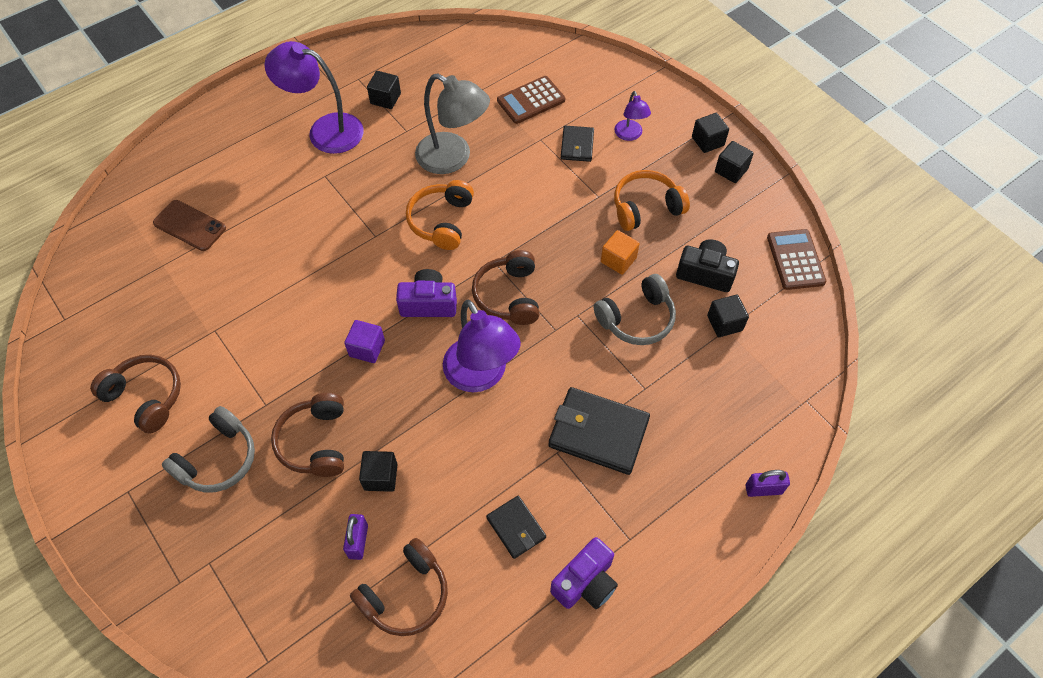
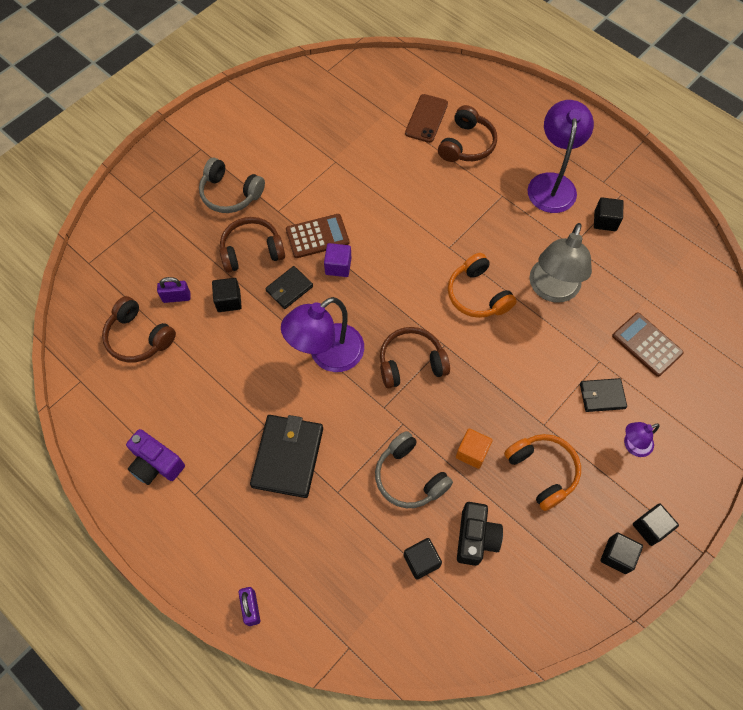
camera: 80 degrees right, 5 degrees up
brown headphones [90,355,181,434] -> brown headphones moved to [438,105,497,162]
purple camera [396,269,457,317] -> none
orange headphones [406,180,474,250] -> orange headphones turned 120 degrees counterclockwise [448,253,517,318]
black wallet [486,496,546,559] -> black wallet moved to [265,266,313,309]
brown calculator [767,229,827,290] -> brown calculator moved to [286,214,349,258]

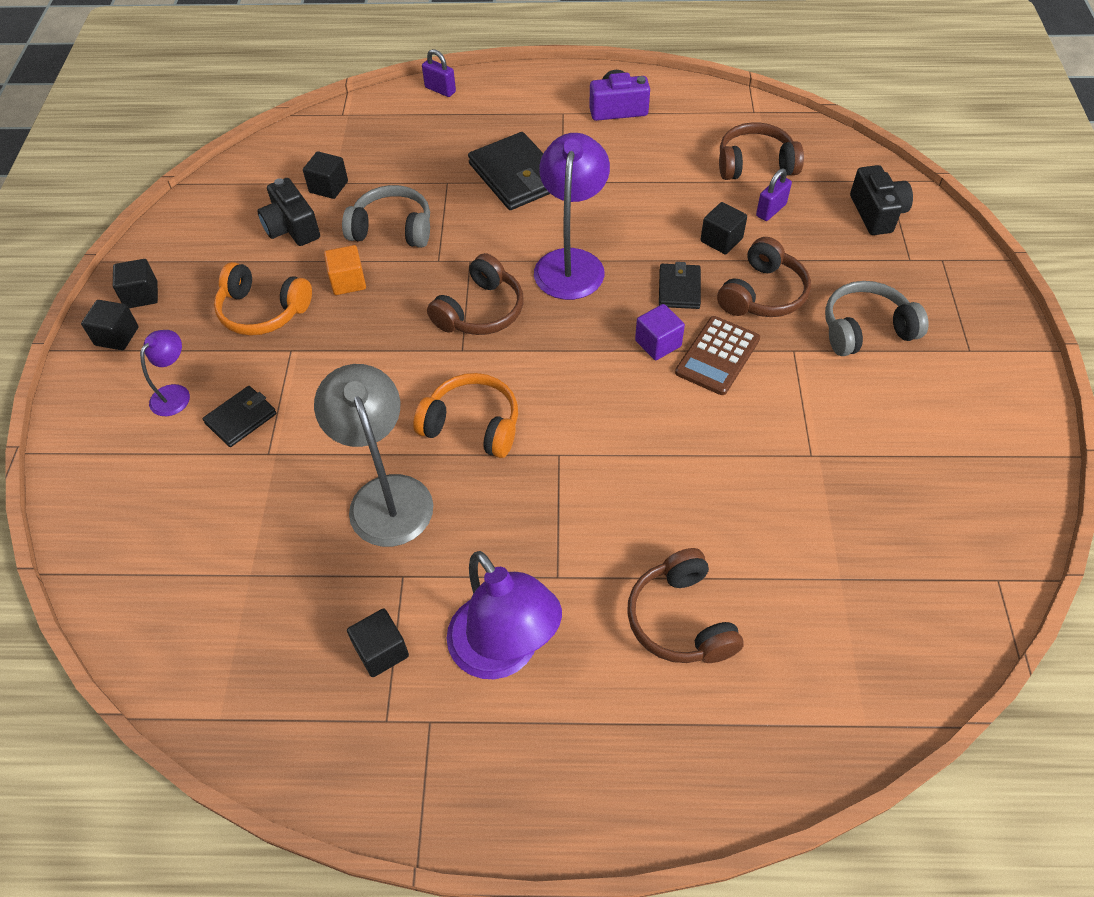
camera: 140 degrees right, 10 degrees down
brown phone [405,94,448,143] -> none
brown calculator [612,313,684,377] -> none
none -> black camera [850,165,913,235]

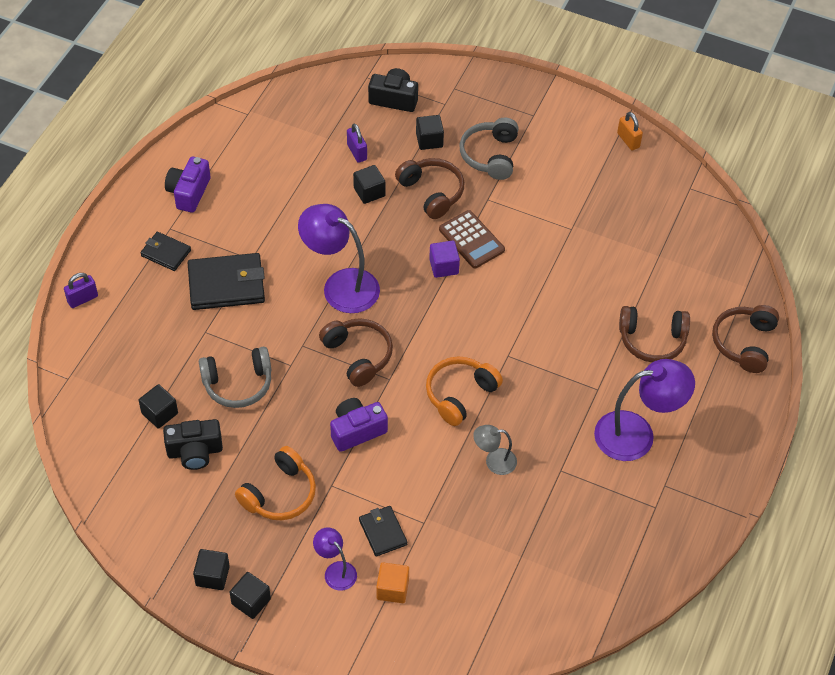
camera: 70 degrees left, 0 degrees up
grey lamp [314,364,433,547] -> grey lamp [473,425,517,475], size x0.52
orange cube [324,245,366,295] -> orange cube moved to [376,562,409,603]
grey headphones [342,185,430,248] -> grey headphones turned 135 degrees counterclockwise [199,347,271,408]
black cube [347,608,409,677] -> black cube moved to [416,115,444,150]
black wallet [659,262,701,309] -> black wallet moved to [140,232,191,271]
brown headphones [719,122,804,180] -> brown headphones moved to [712,305,779,373]
none -> purple camera [330,398,388,452]
none -> orange padlock [617,112,643,150]

